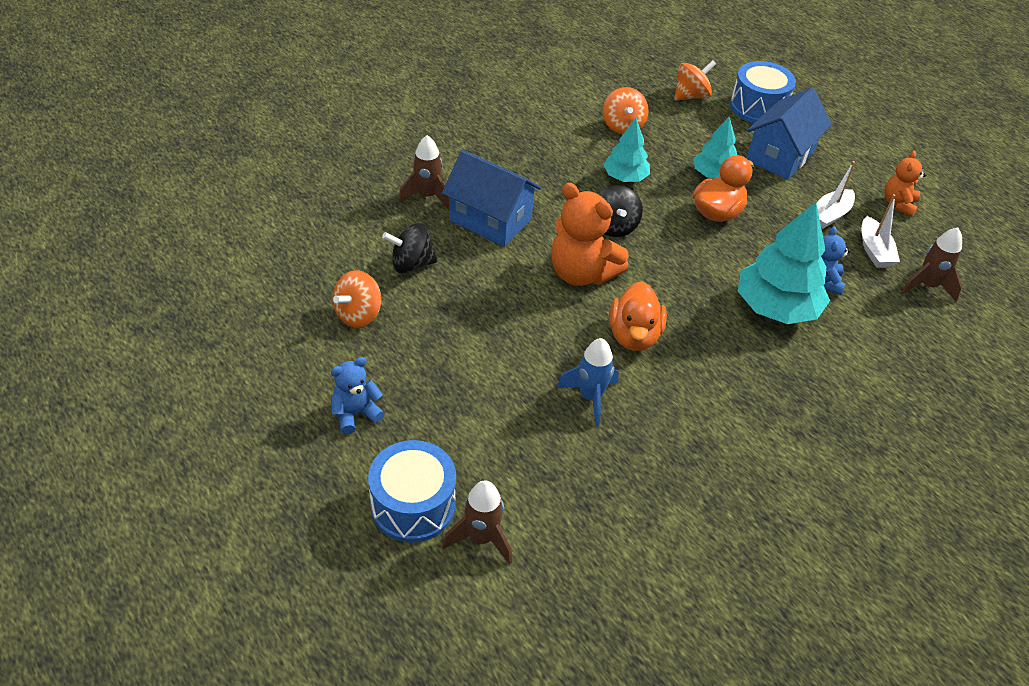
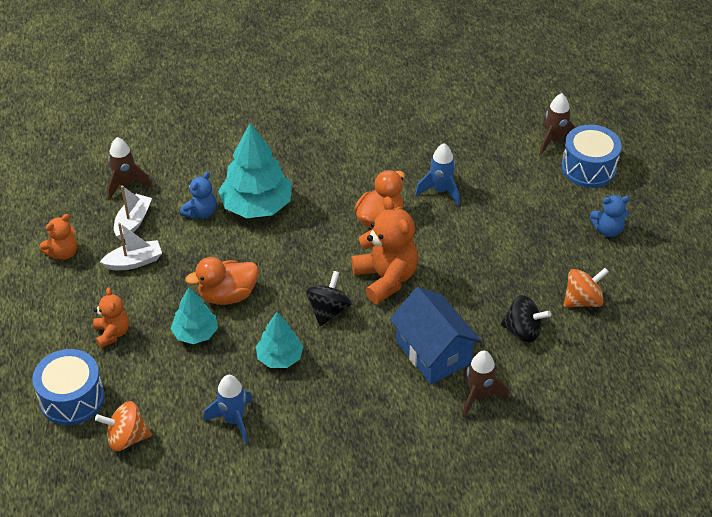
camera: 150 degrees left, 0 degrees up
orange spinning top [603,87,648,134] -> blue rocket [204,375,252,444]
blue house [746,88,832,180] -> orange teddy bear [93,287,129,348]

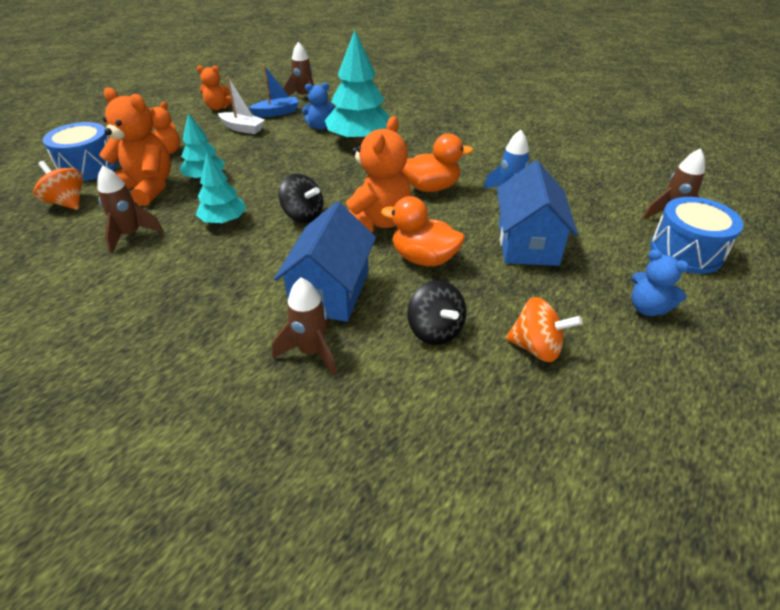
camera: 45 degrees right, 5 degrees down
white boat [114,186,152,240] -> blue boat [249,65,299,117]
orange duck [185,257,258,305] -> orange duck moved to [381,196,465,266]
blue rocket [204,375,252,444] -> brown rocket [98,166,163,254]
black spinning top [306,271,352,326] -> black spinning top turned 60 degrees clockwise [278,174,323,223]
none -> orange teddy bear [99,87,171,206]
none -> blue house [497,161,578,266]

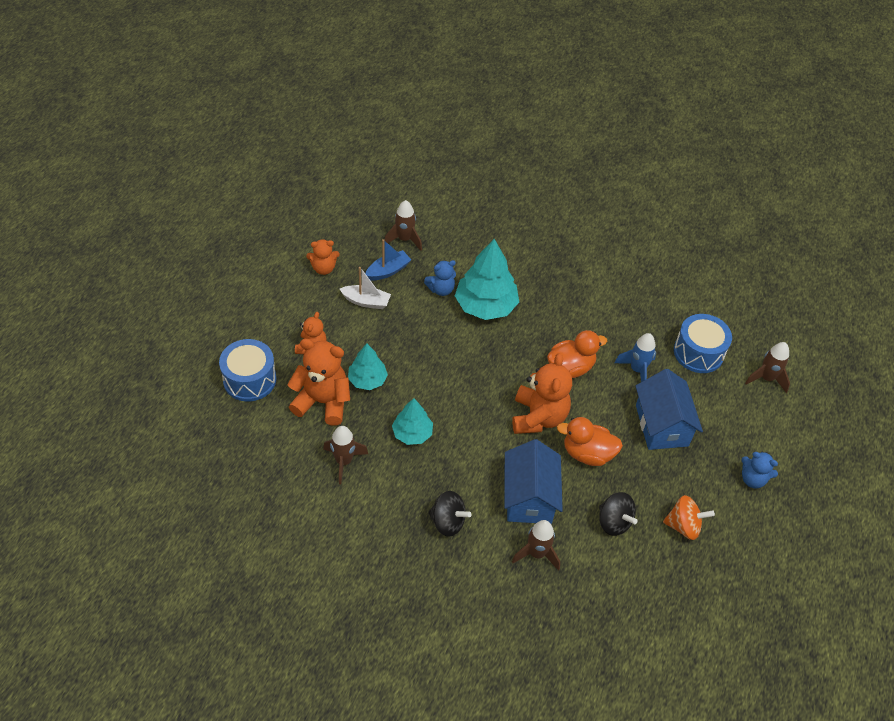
camera: 15 degrees left, 10 degrees up
orange spinning top [34,161,83,210] -> none
black spinning top [278,174,323,223] -> black spinning top moved to [428,491,471,537]
blue drum [650,197,744,274] -> blue drum moved to [674,314,732,373]

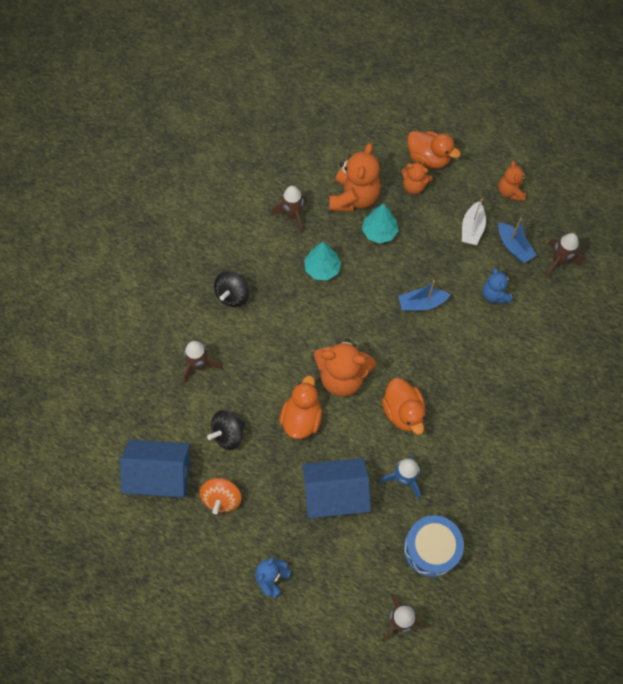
camera: 95 degrees right, 15 degrees up
blue drum [219,339,276,401] -> none
turquoise tree [455,239,519,320] -> none
blue house [504,439,563,524] -> blue house moved to [120,440,190,498]
none -> blue boat [398,280,450,311]
none -> orange duck [407,131,461,168]

